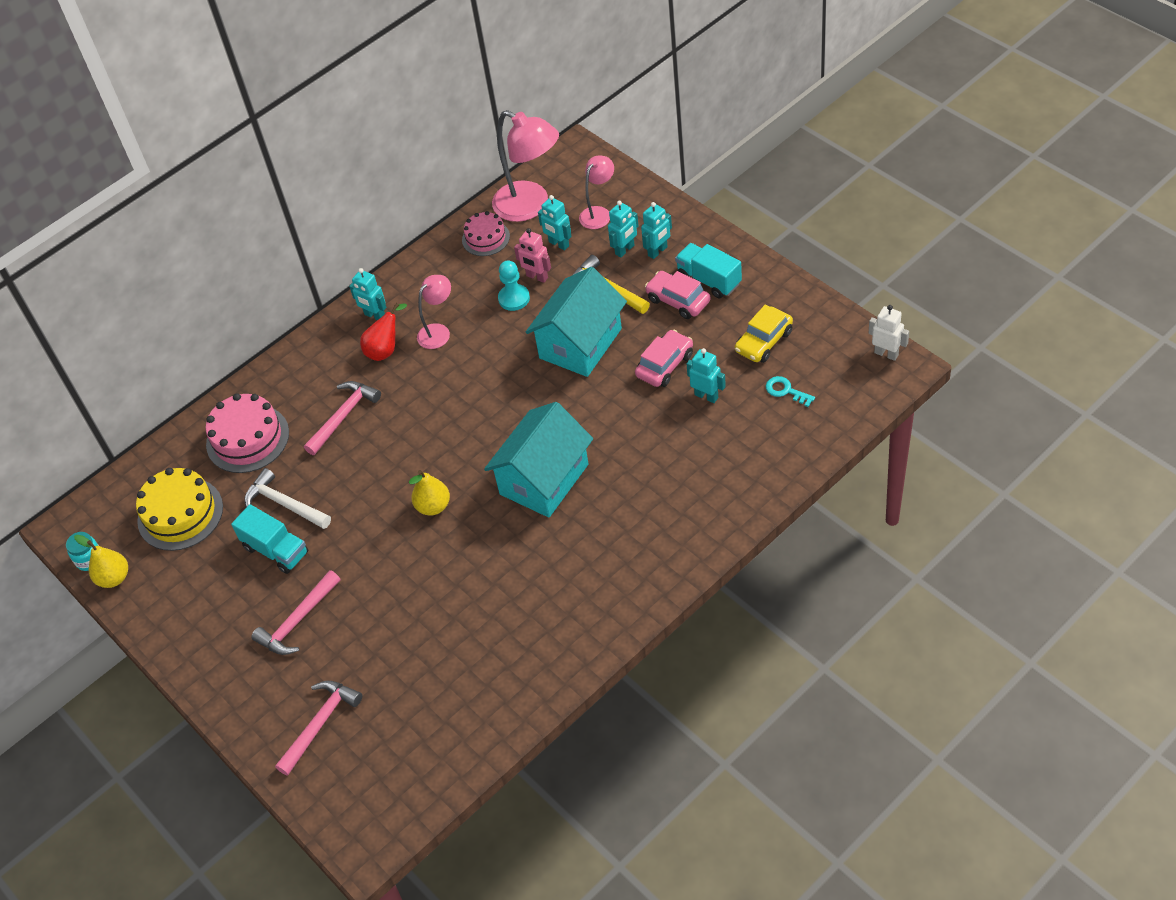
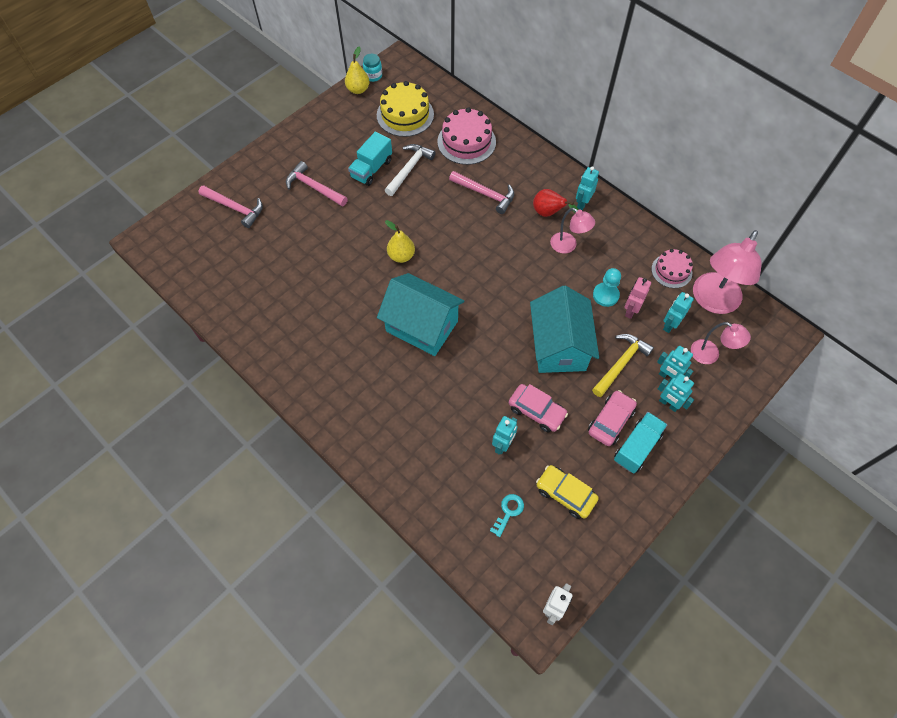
camera: 80 degrees right, 10 degrees up
turquoise house [526,267,627,377] -> turquoise house turned 60 degrees clockwise [530,286,599,373]

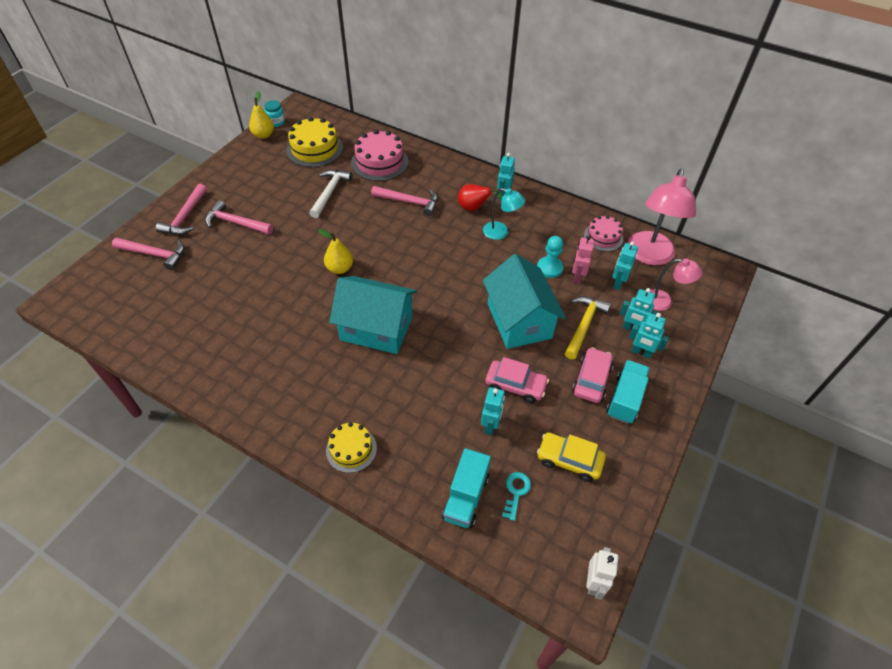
camera: 15 degrees left, 10 degrees down
turquoise truck [348,132,392,186] -> turquoise truck moved to [442,448,491,529]
pink lamp [550,208,595,253] -> turquoise lamp [483,188,525,240]
none -> pink hammer [156,184,207,235]
none -> yellow cake [326,422,377,473]

